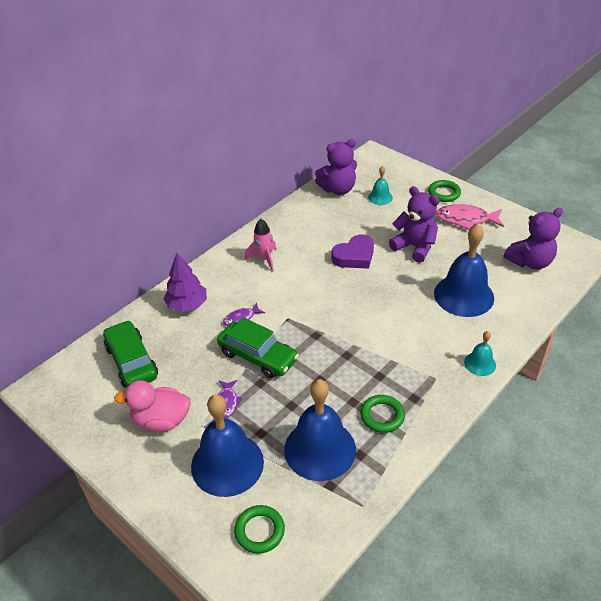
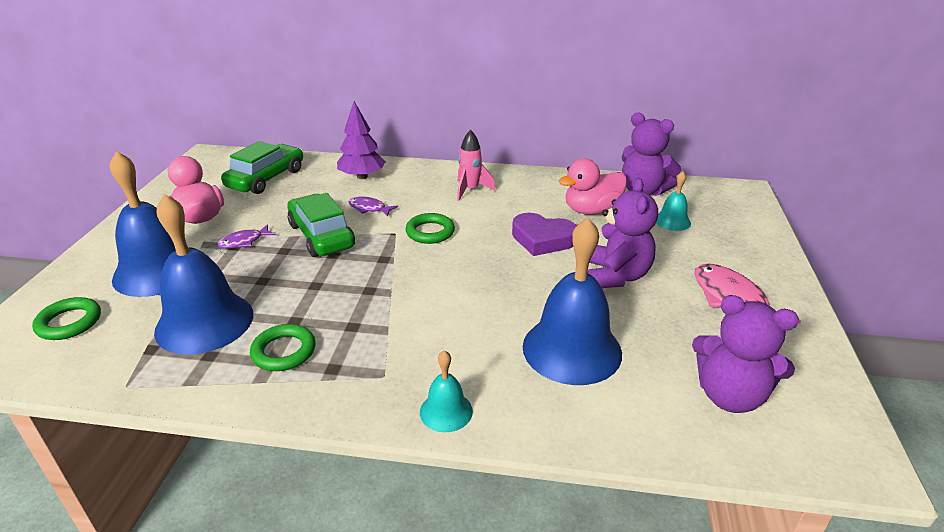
camera: 55 degrees right, 10 degrees down
green car [217,317,299,378] -> green car turned 150 degrees clockwise [287,193,355,257]
green ring [428,180,461,202] -> green ring moved to [406,213,455,244]
none -> pink duck [559,158,627,215]

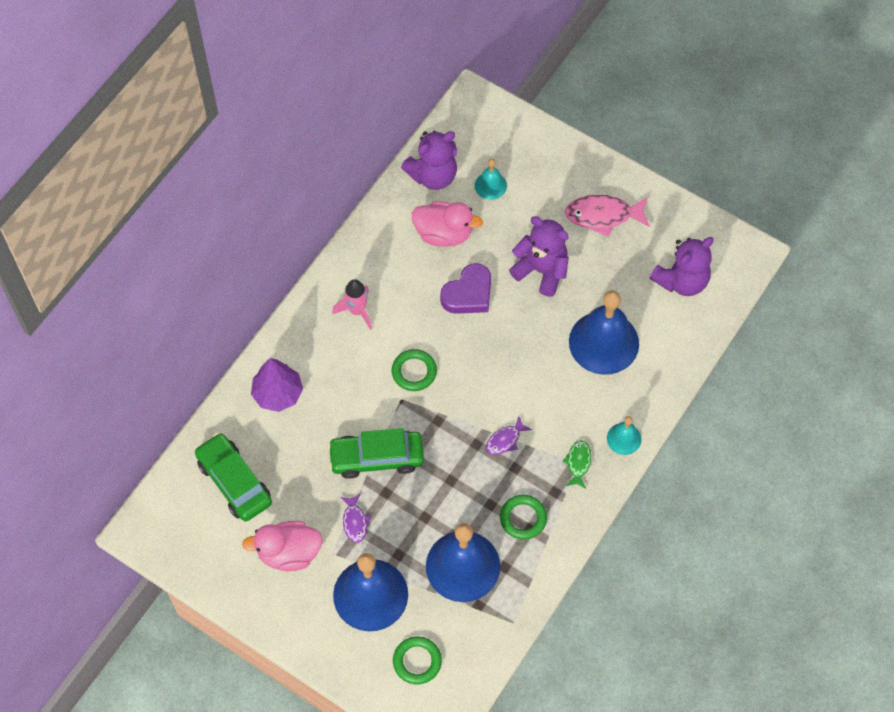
camera: 65 degrees left, 30 degrees up
purple fish [349,196,398,216] -> purple fish moved to [486,416,532,455]
pink duck [559,158,627,215] -> pink duck turned 75 degrees counterclockwise [412,201,483,247]
none -> green fish [562,440,591,488]

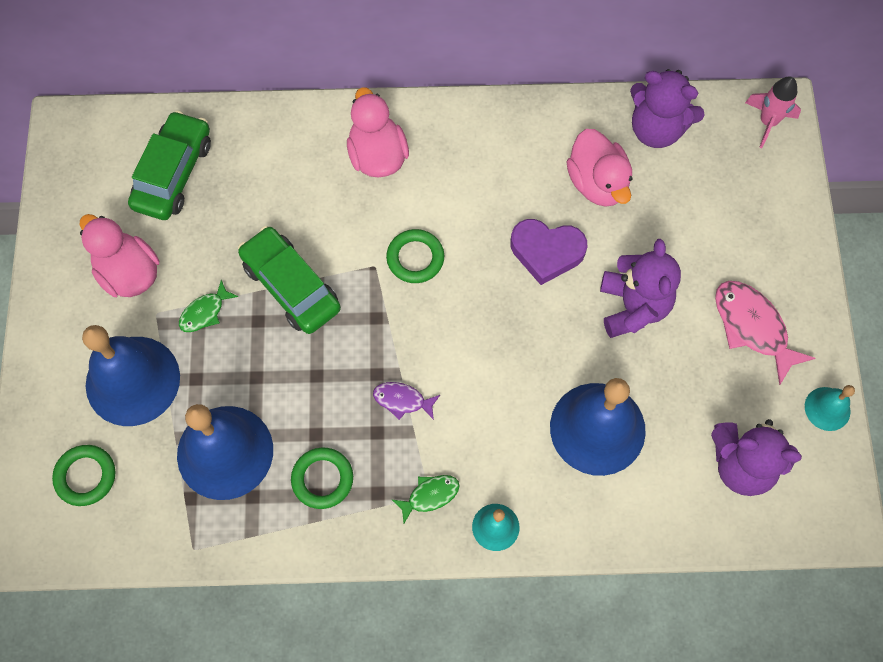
camera: 55 degrees right, 5 degrees up
purple tree [251,358,303,412] -> none
pink rocket [332,279,372,330] -> pink rocket moved to [745,76,801,148]
purple fish [340,493,371,543] -> green fish [179,280,238,332]
turquoise bell [475,159,507,200] -> turquoise bell moved to [805,385,855,431]
none -> pink duck [347,87,409,177]

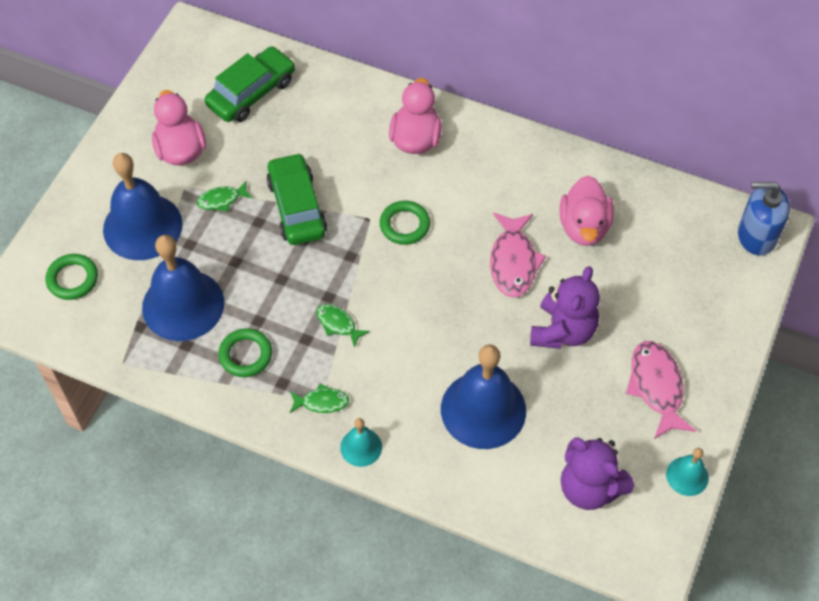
camera: 25 degrees right, 10 degrees down
purple fish [373,382,440,420] -> green fish [317,304,370,348]
purple heart [510,219,587,285] -> pink fish [490,213,546,297]
purple teddy bear [630,69,705,148] -> none
pink rocket [745,76,801,148] -> blue soap dispenser [738,182,790,256]

